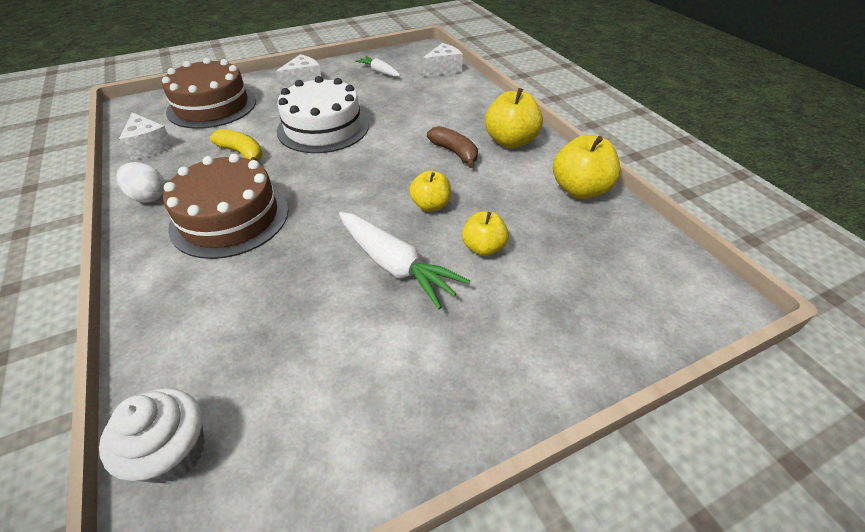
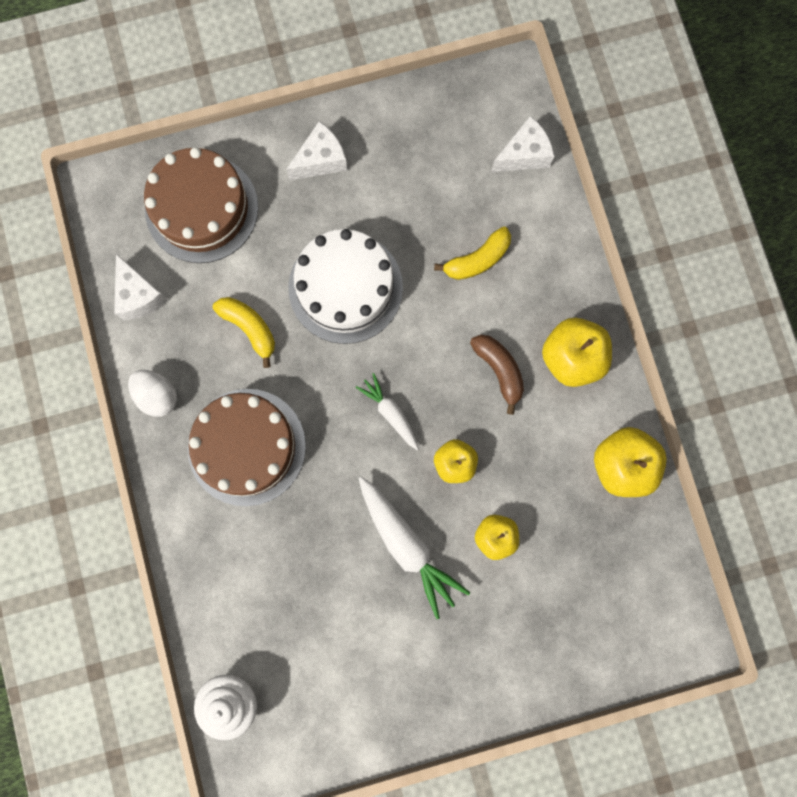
camera: 10 degrees right, 35 degrees up
white carrot [355,56,401,77] -> white carrot moved to [356,373,419,450]
none -> yellow banana [434,227,511,280]

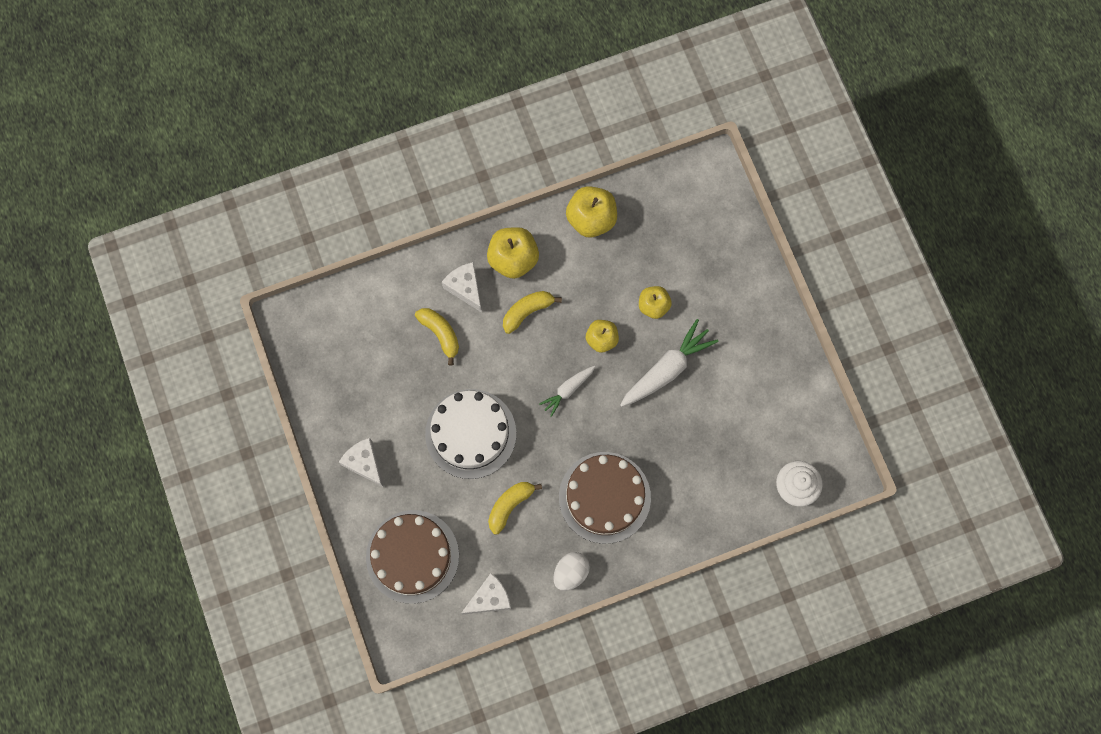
camera: 95 degrees left, 5 degrees down
brown banana [470,335,524,415] -> yellow banana [503,291,562,334]
white cheese [491,116,554,172] -> white cheese moved to [442,262,482,313]

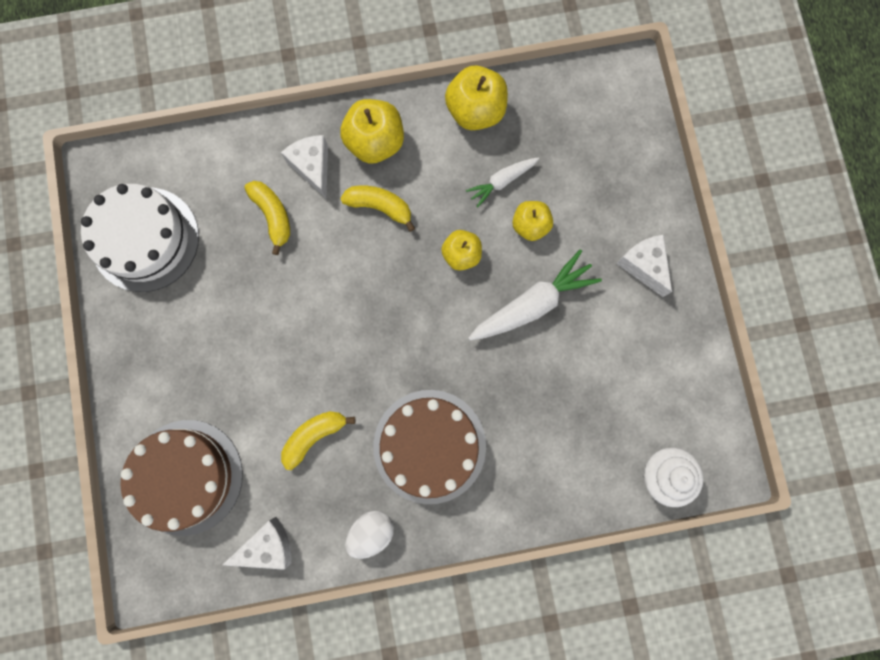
camera: 10 degrees right, 5 degrees up
white cheese [339,438,384,487] -> white cheese moved to [616,235,672,297]
white cake [425,389,516,479] -> white cake moved to [81,184,199,292]
yellow banana [503,291,562,334] -> yellow banana turned 45 degrees clockwise [340,186,415,232]
white carrot [539,366,596,417] -> white carrot moved to [466,158,539,208]

